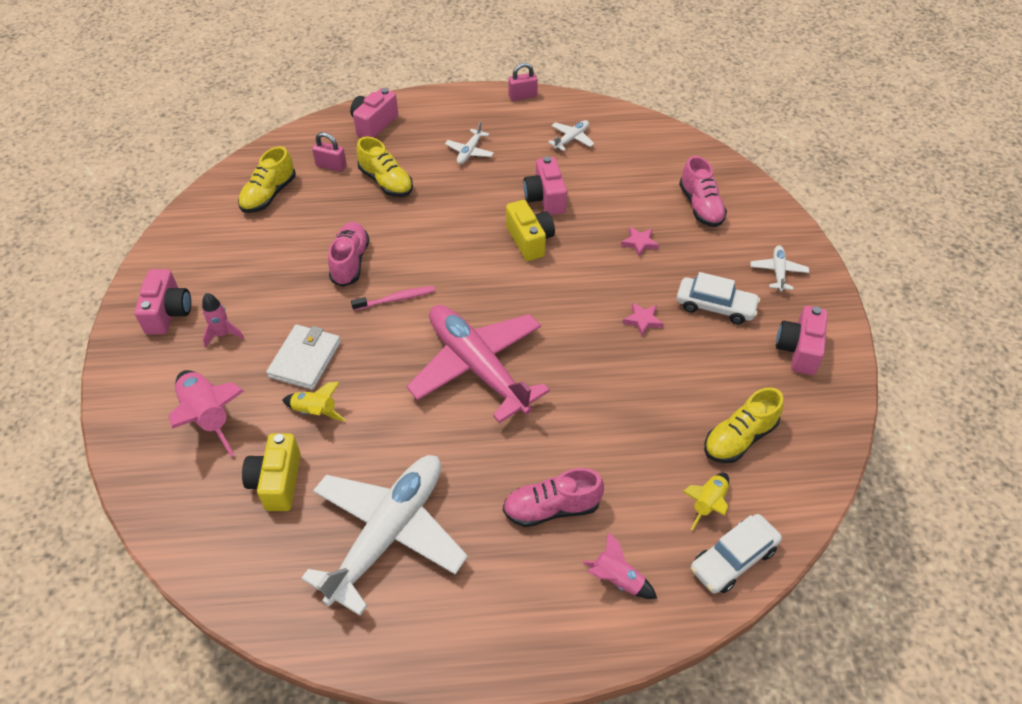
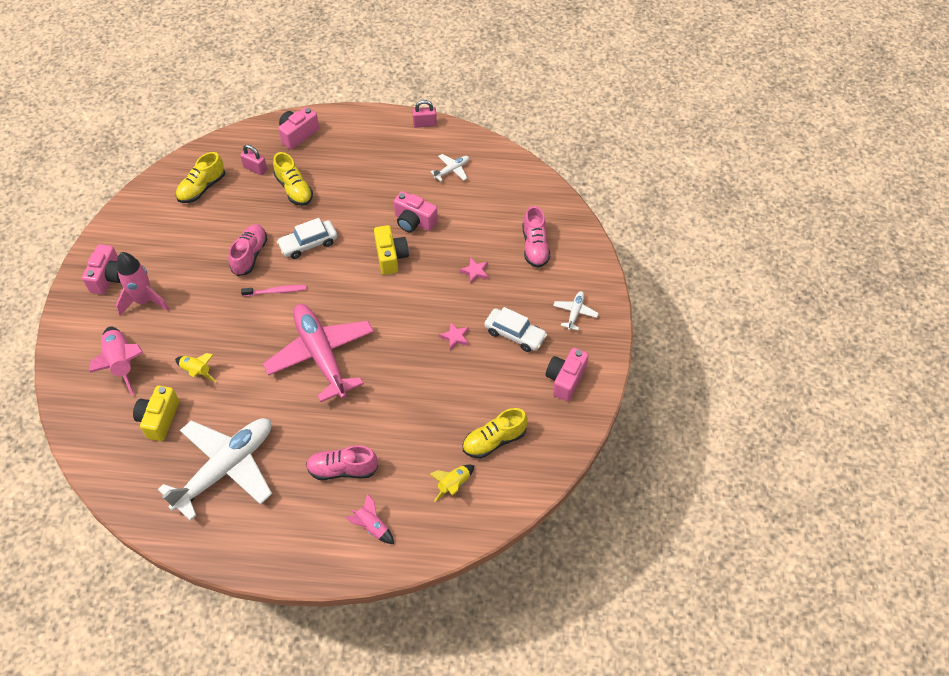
camera: 10 degrees right, 5 degrees up
pink rocket [202,293,244,348] -> pink rocket [116,252,169,316], size x1.71
white wallet [266,325,341,390] -> none
white plane [445,121,494,164] -> none
pink camera [523,156,567,215] -> pink camera turned 60 degrees counterclockwise [394,191,438,232]
white car [691,514,782,594] -> white car moved to [277,218,337,259]

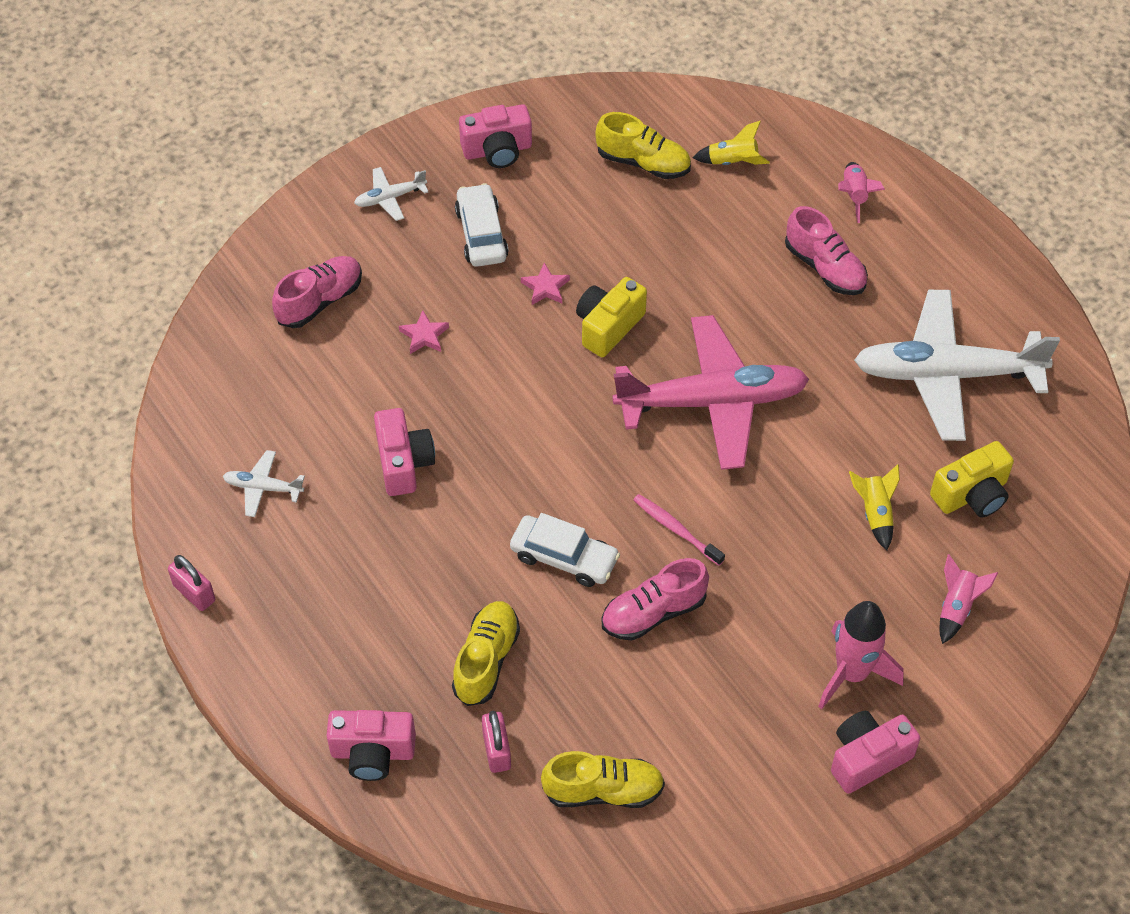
camera: 130 degrees left, 0 degrees up
pink rocket [90,327,143,396] -> pink rocket [939,554,998,644], size x0.58
pink plane [263,304,374,402] -> pink plane turned 120 degrees counterclockwise [612,315,809,470]
yellow camera [374,225,409,275] -> yellow camera moved to [576,277,647,357]

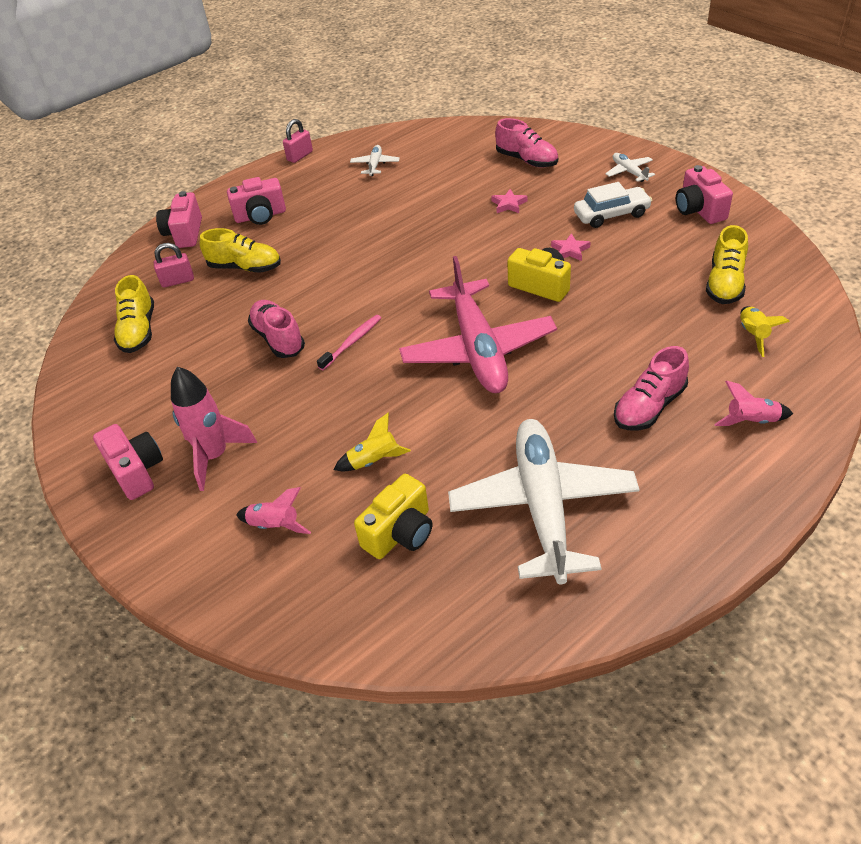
camera: 90 degrees right, 10 degrees down
pink camera [374,408,435,496] -> pink camera moved to [227,177,286,225]
white car [510,513,620,587] -> none
yellow camera [930,441,1014,518] -> yellow camera turned 105 degrees counterclockwise [354,474,432,559]

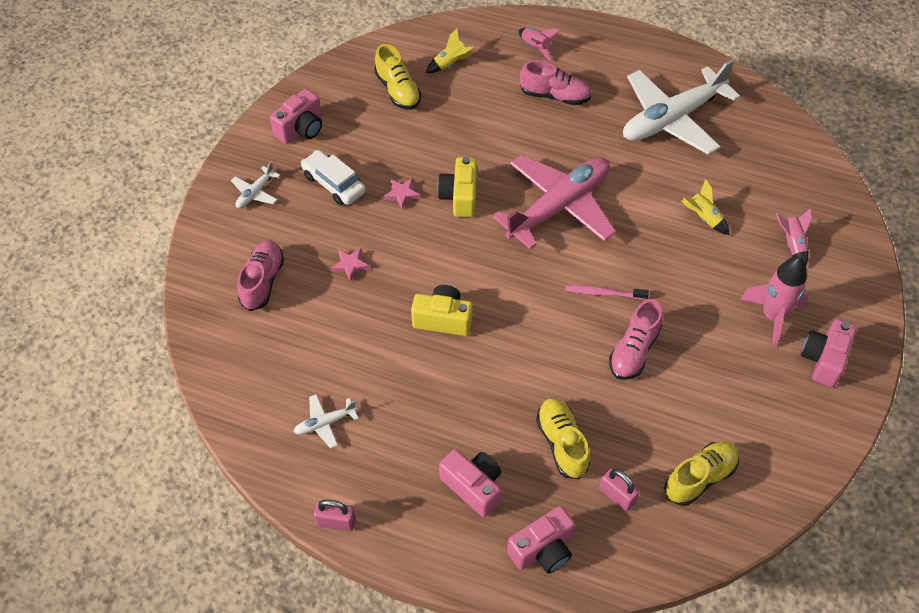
camera: 125 degrees left, 10 degrees up
yellow camera [354,474,432,559] -> yellow camera moved to [411,285,473,336]
yellow shoe [706,225,748,304] -> yellow shoe turned 75 degrees clockwise [374,44,421,110]

